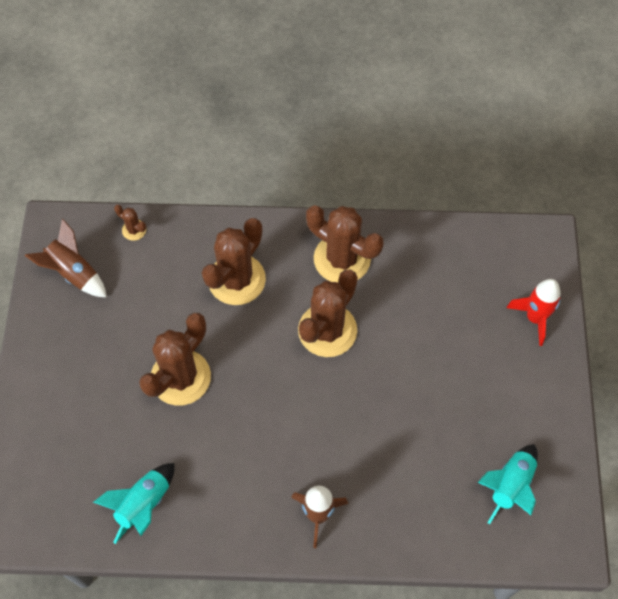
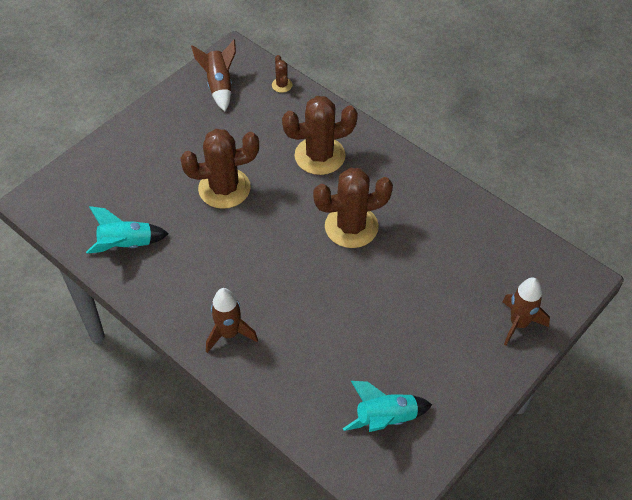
camera: 40 degrees right, 10 degrees down
brown cactus [306,205,384,282] -> none
red rocket [506,279,561,346] -> brown rocket [502,277,550,346]

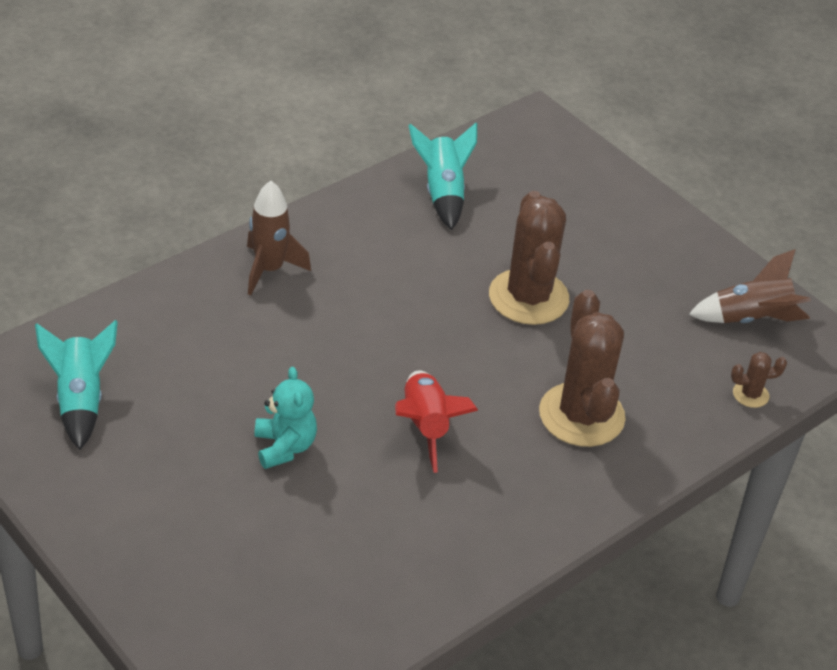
camera: 95 degrees right, 10 degrees down
brown cactus [313,168,393,248] -> red rocket [395,370,478,473]
brown rocket [502,277,550,346] -> none
none -> turquoise teddy bear [254,367,317,469]

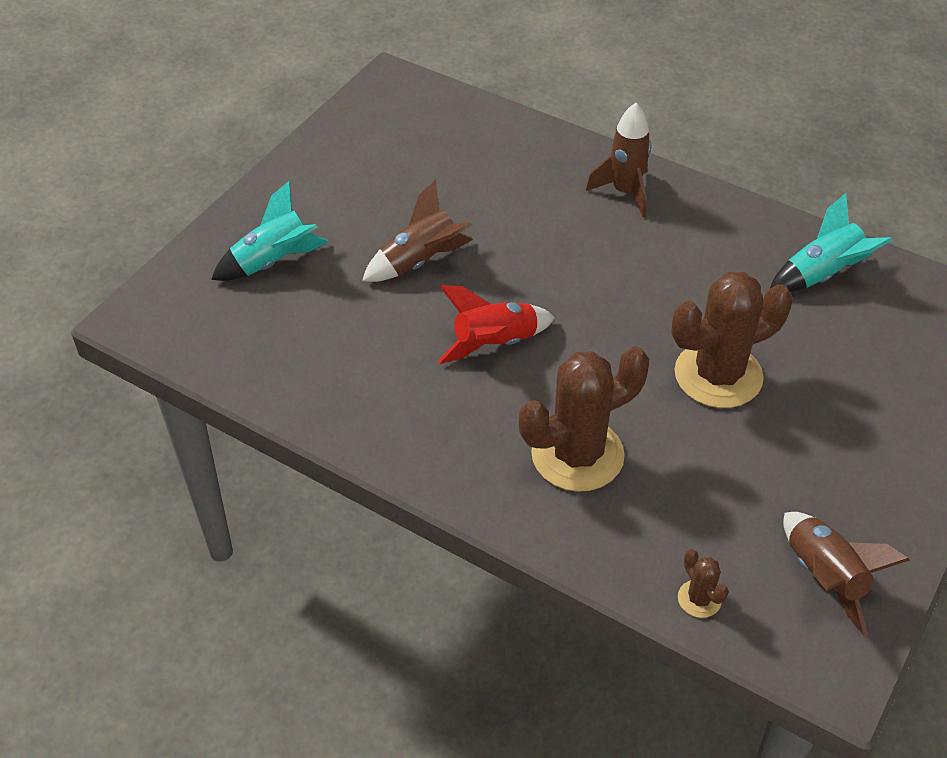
camera: 75 degrees right, 5 degrees up
turquoise rocket [35,320,118,450] -> turquoise rocket moved to [211,181,329,281]
turquoise teddy bear [254,367,317,469] -> brown rocket [362,180,473,282]

